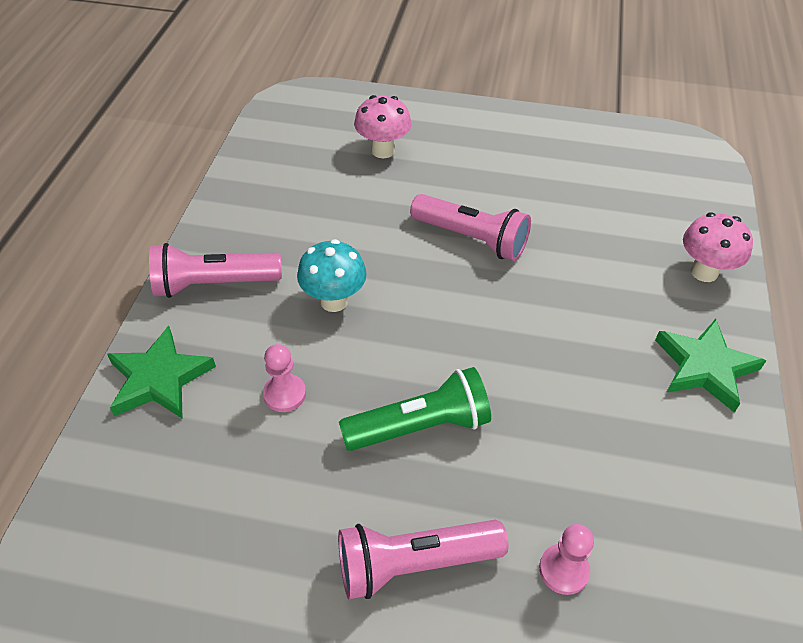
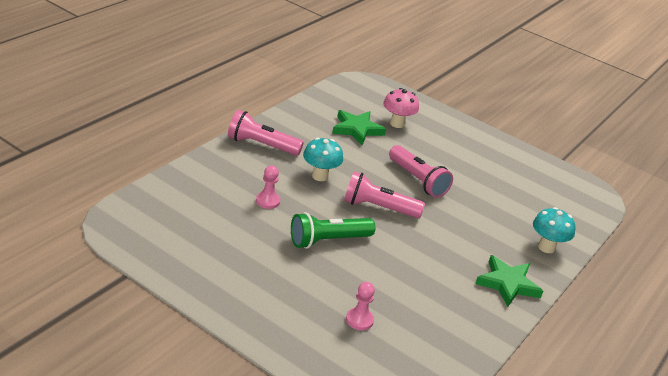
camera: 20 degrees right, 15 degrees down
green star [107,326,216,419] -> green star moved to [332,110,386,145]
pink flashlight [338,520,509,599] -> pink flashlight moved to [344,171,425,218]
green flashlight [339,367,491,451] -> green flashlight turned 150 degrees clockwise [291,212,375,249]
pink mushroom [683,212,753,282] -> turquoise mushroom [533,207,575,253]

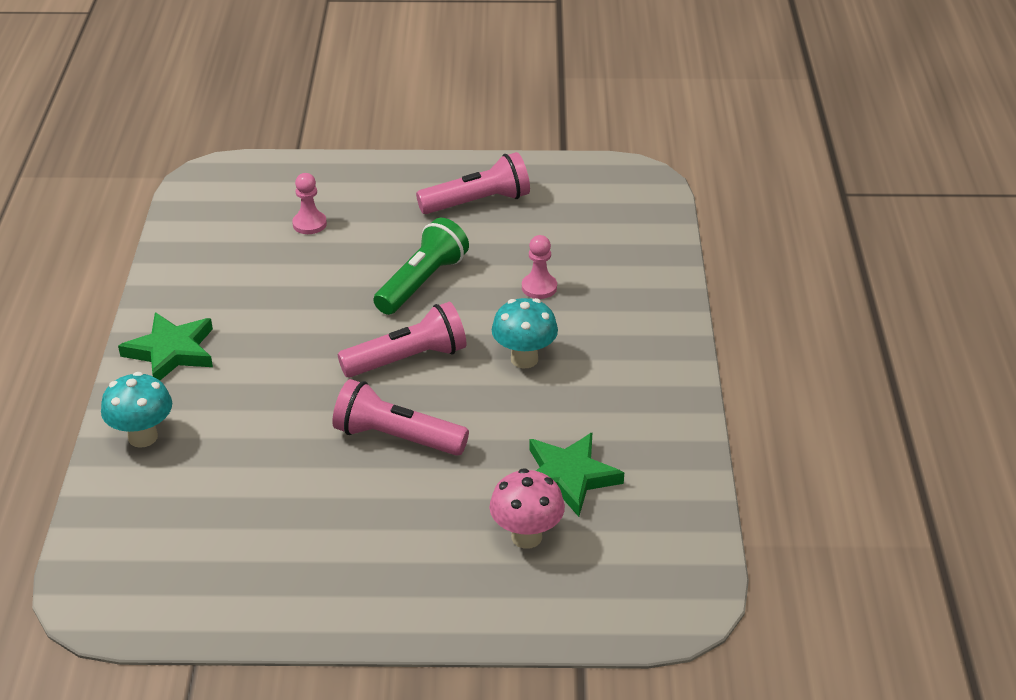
camera: 150 degrees right, 5 degrees up
pink flashlight [228,110,304,156] -> pink flashlight moved to [416,152,530,214]

